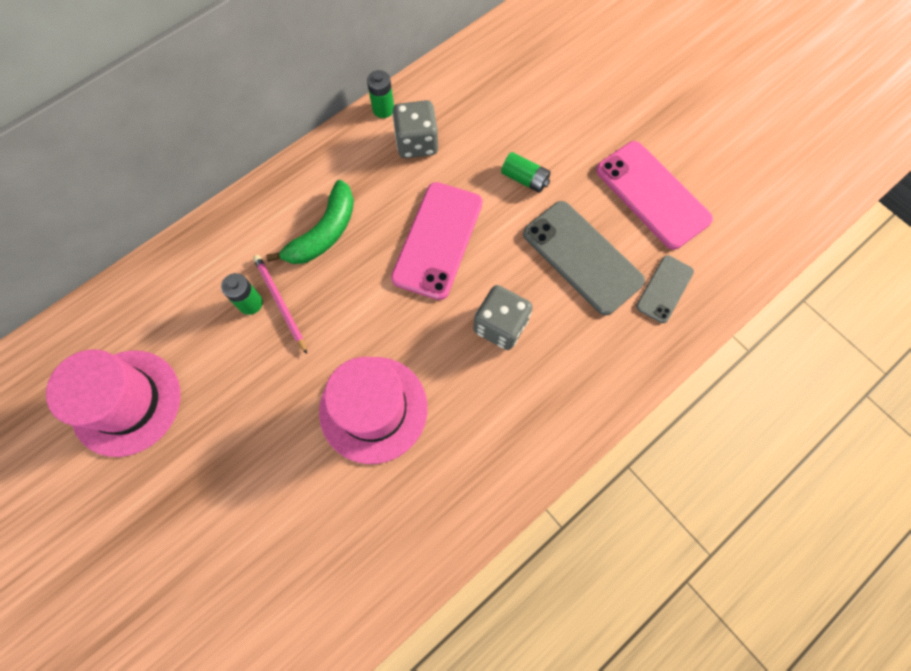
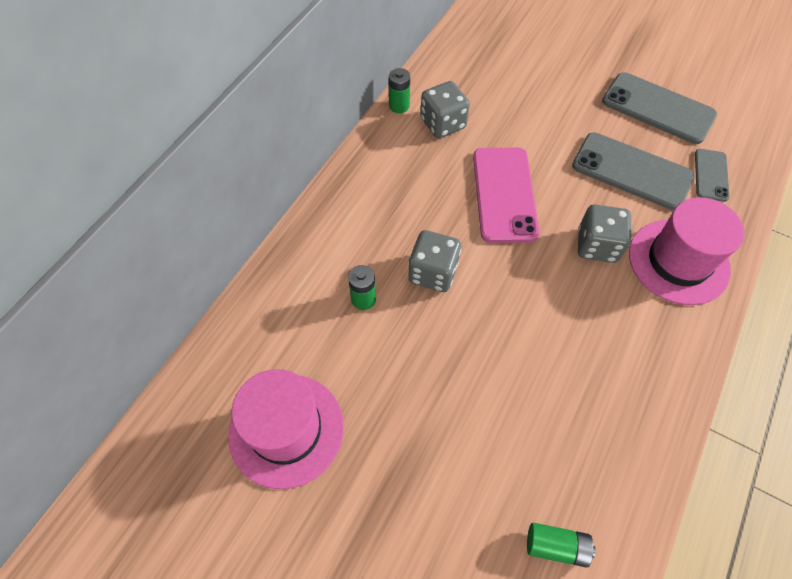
camera: 20 degrees left, 10 degrees down
pink pencil [253,255,307,354] -> none
green banana [266,180,354,264] -> none
pink hat [319,357,428,464] -> pink hat moved to [629,197,744,305]
green battery [501,152,551,193] -> green battery moved to [527,523,596,568]
pink phone [596,141,713,250] -> grey phone [602,72,717,144]
none -> grey dice [408,230,461,292]

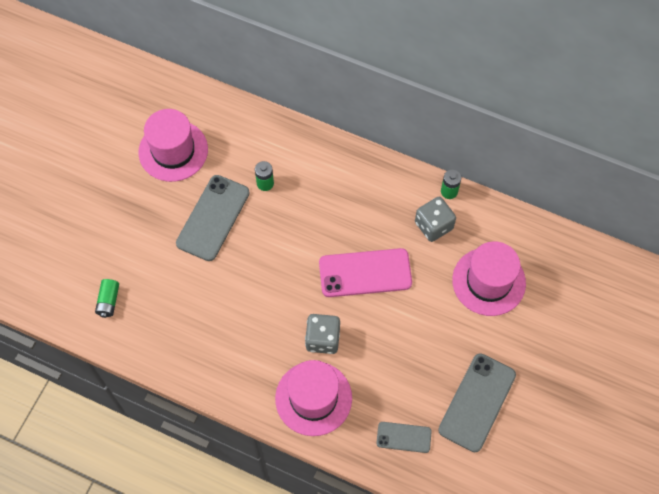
camera: 85 degrees right, 5 degrees up
grey dice [408,230,461,292] -> none
grey phone [572,132,694,210] -> grey phone moved to [176,175,250,261]
none -> pink hat [452,241,526,316]

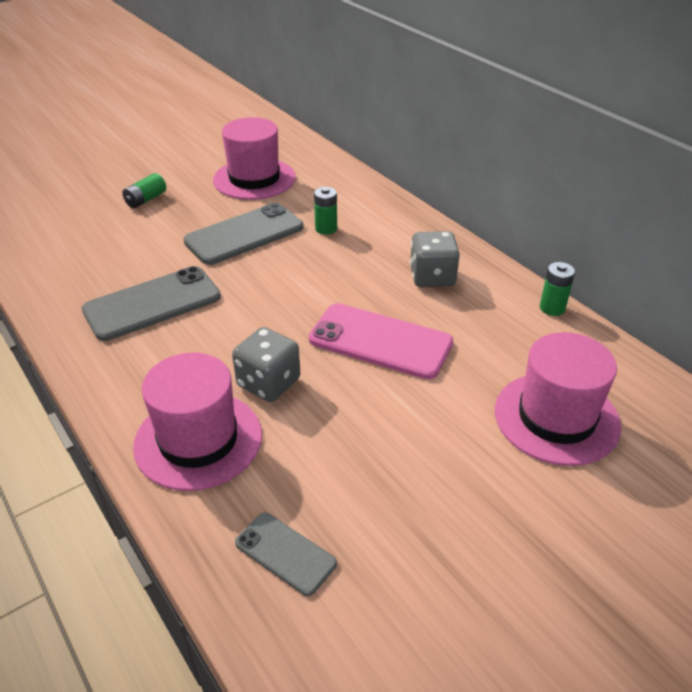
camera: 30 degrees right, 25 degrees down
green battery [95,279,119,318] -> green battery moved to [122,173,166,208]
grey dice [415,197,456,242] -> grey dice moved to [410,231,460,287]
grey phone [438,353,516,452] -> grey phone moved to [82,266,221,341]

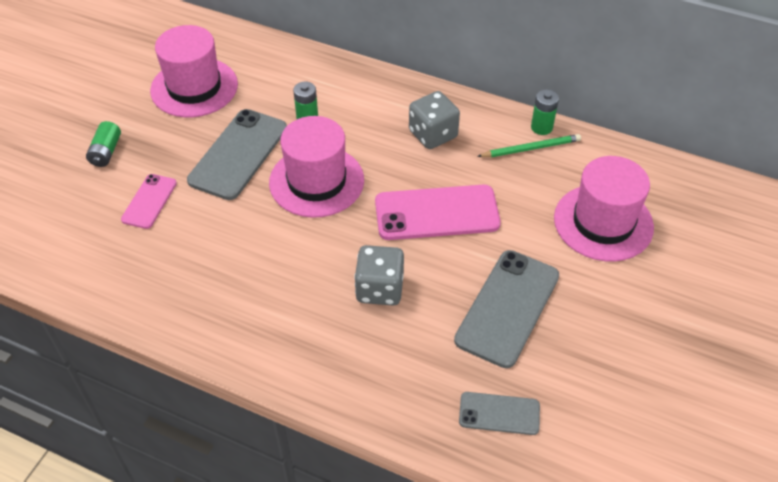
camera: 30 degrees left, 10 degrees up
grey phone [82,266,221,341] -> grey phone moved to [454,250,559,368]
pink hat [133,353,262,491] -> pink hat moved to [269,116,364,218]
none -> pink phone [121,174,177,229]
none -> green pencil [477,134,581,157]

